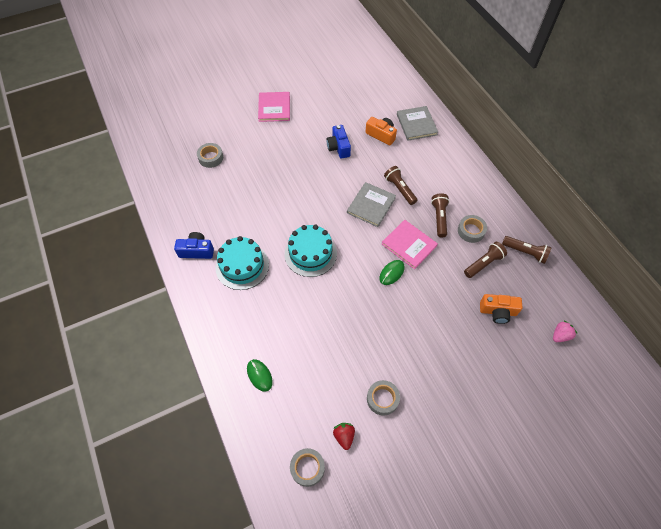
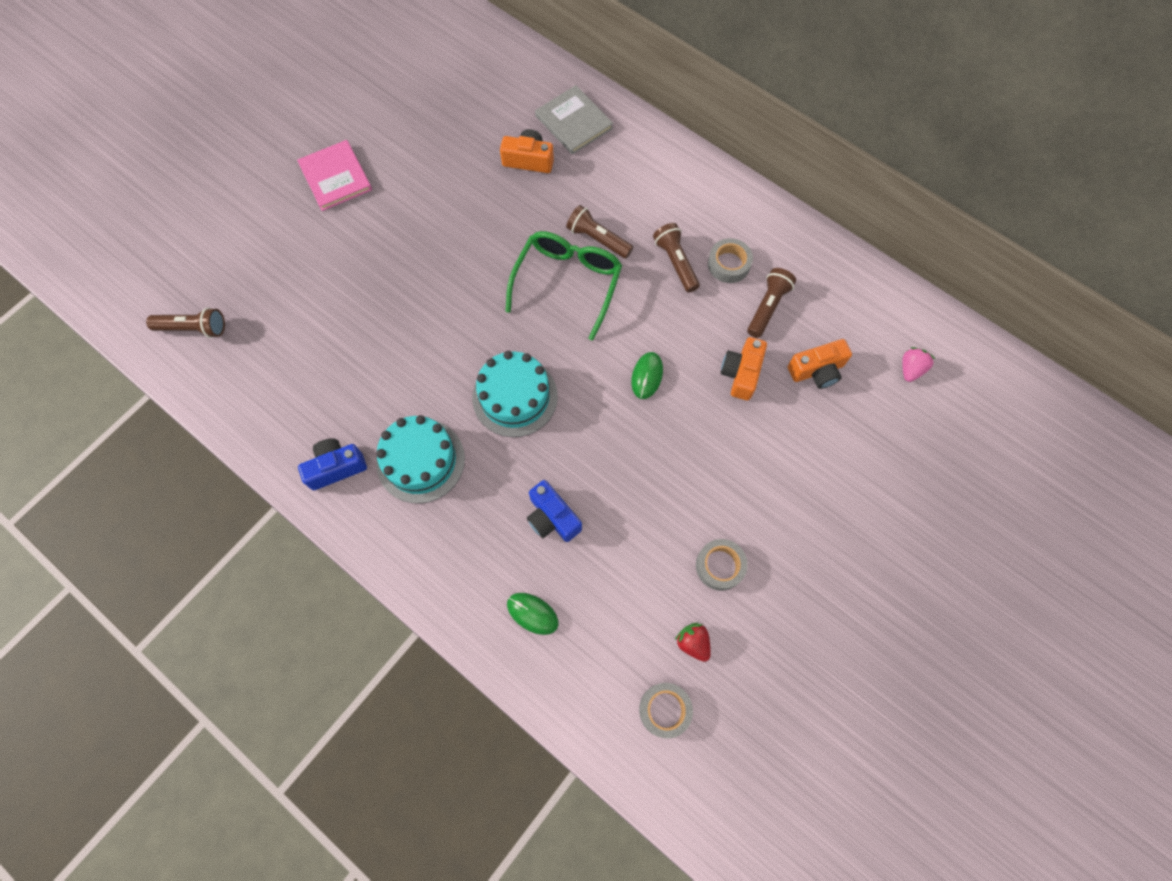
camera: 25 degrees left, 10 degrees up
grey tape [197,143,223,168] -> none
blue camera [326,125,351,159] -> blue camera moved to [527,480,582,542]
grey book [347,182,396,227] -> green glasses [505,231,622,341]
pink book [382,220,438,269] -> none
brown flashlight [502,236,552,264] -> brown flashlight moved to [146,308,225,338]
none -> orange camera [721,337,767,401]

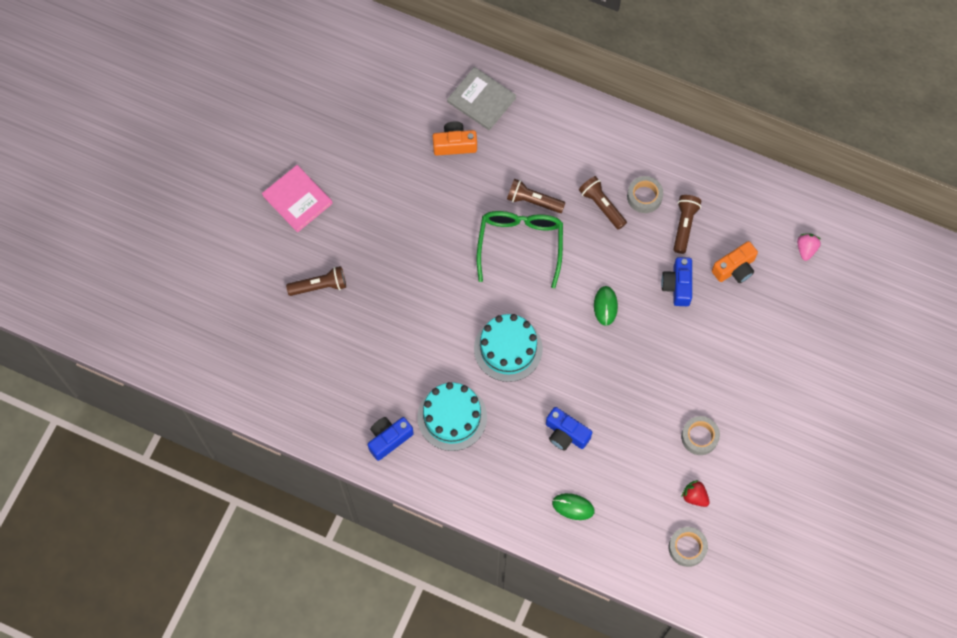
camera: 15 degrees left, 0 degrees up
brown flashlight [146,308,225,338] -> brown flashlight moved to [286,266,346,296]
orange camera [721,337,767,401] -> blue camera [661,257,692,306]

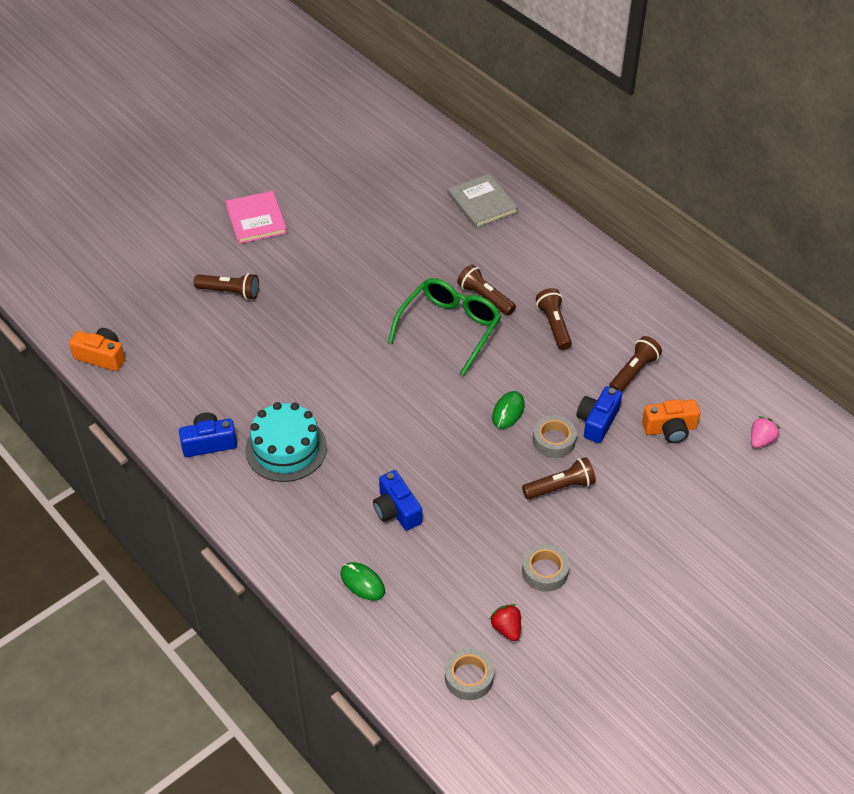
camera: 25 degrees right, 20 degrees down
orange camera [433,121,477,156] -> orange camera moved to [69,328,125,371]
turquoise cake [474,314,543,382] -> none
grey tape [627,176,663,213] -> grey tape moved to [533,415,577,458]
none -> brown flashlight [522,457,596,499]

